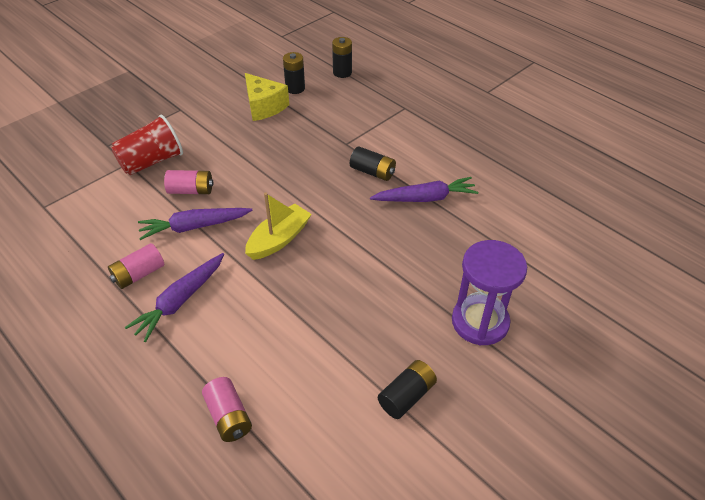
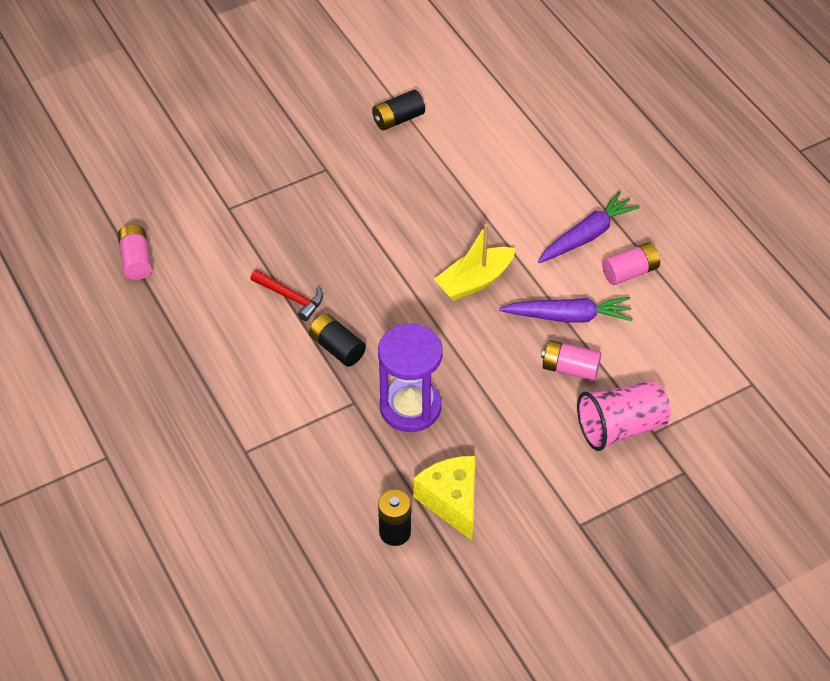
camera: 165 degrees left, 5 degrees up
red cup [111,115,183,175] -> pink cup [577,380,671,451]
pink battery [202,377,252,442] -> pink battery moved to [117,224,152,280]
black battery [332,37,352,78] -> none
purple carrot [370,177,478,202] -> red hammer [250,269,323,321]
purple hourglass [452,240,527,345] -> purple hourglass moved to [378,324,443,432]

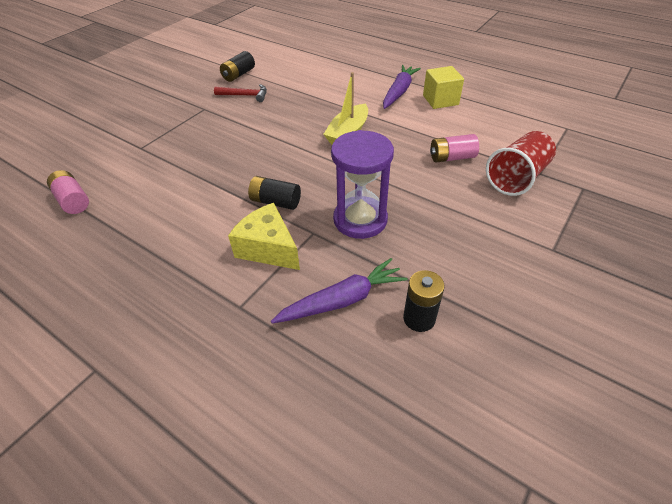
camera: 25 degrees left, 5 degrees down
red hammer [250,269,323,321] -> red hammer moved to [214,84,267,102]
yellow cheese [413,456,475,541] -> yellow cheese moved to [228,203,300,270]
purple carrot [499,297,633,323] -> purple carrot moved to [271,258,408,324]
pink cup [577,380,671,451] -> red cup [486,131,556,196]
pink battery [602,242,660,285] -> yellow cube [423,66,464,109]

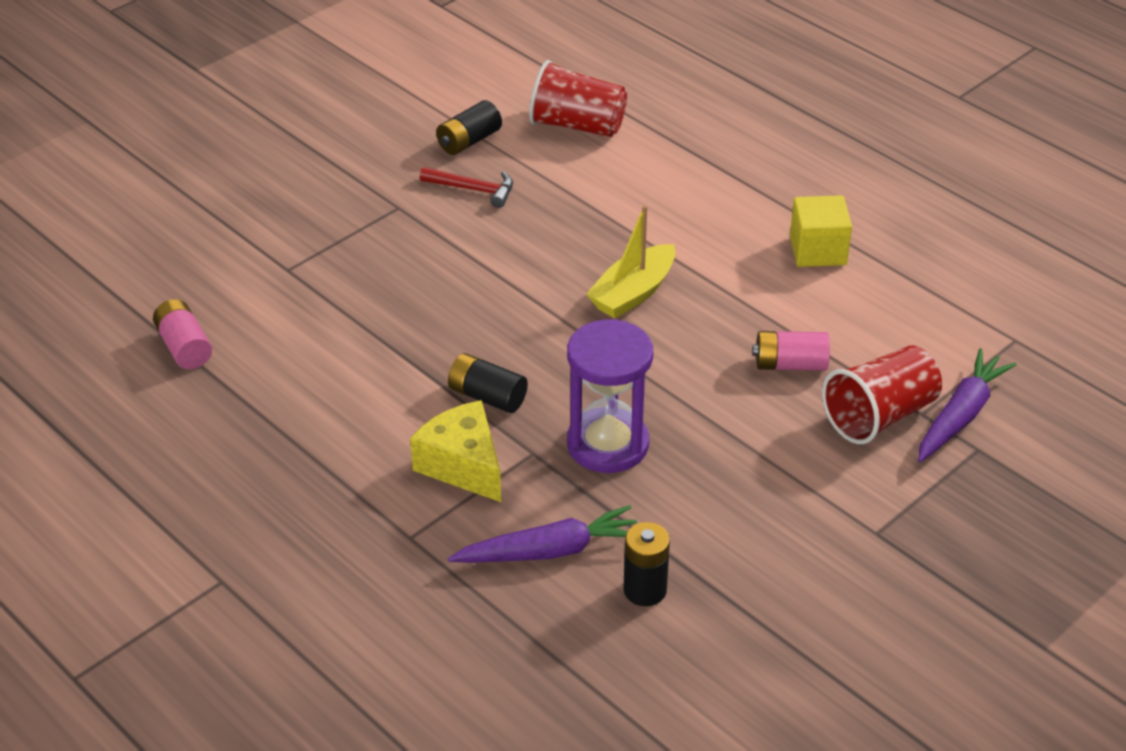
camera: 10 degrees right, 5 degrees down
purple carrot [383,65,421,109] -> purple carrot moved to [918,348,1017,462]
none -> red cup [529,60,627,137]

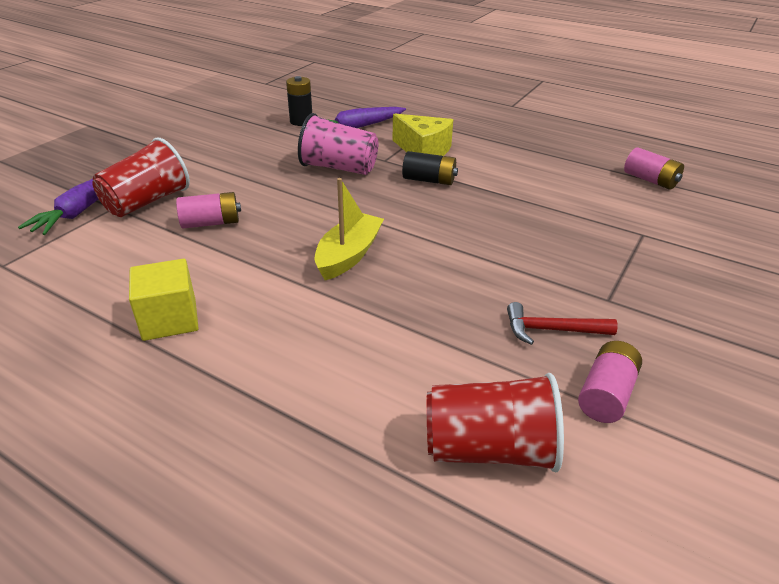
camera: 165 degrees right, 5 degrees down
black battery [436,100,502,155] -> pink battery [578,341,642,423]
purple hourglass [567,319,653,473] -> pink cup [298,113,378,175]

